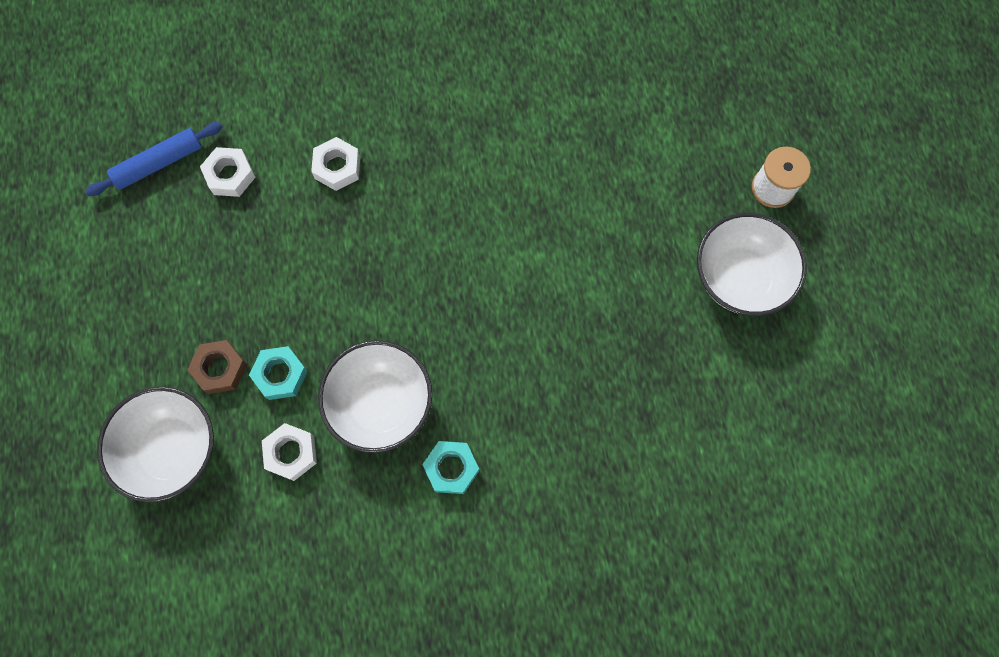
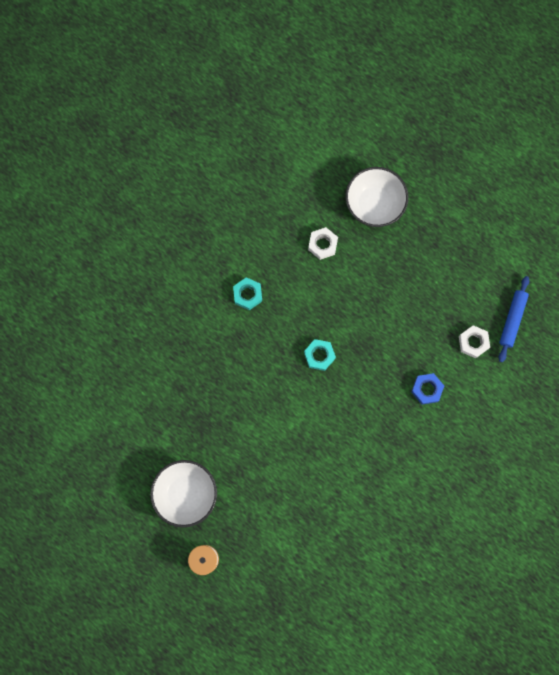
camera: 140 degrees right, 5 degrees up
brown nut [187,340,247,394] -> none
turquoise nut [249,346,308,400] -> turquoise nut moved to [304,339,336,371]
white nut [311,137,360,191] -> blue nut [411,373,444,405]
white bowl [318,340,432,453] -> none

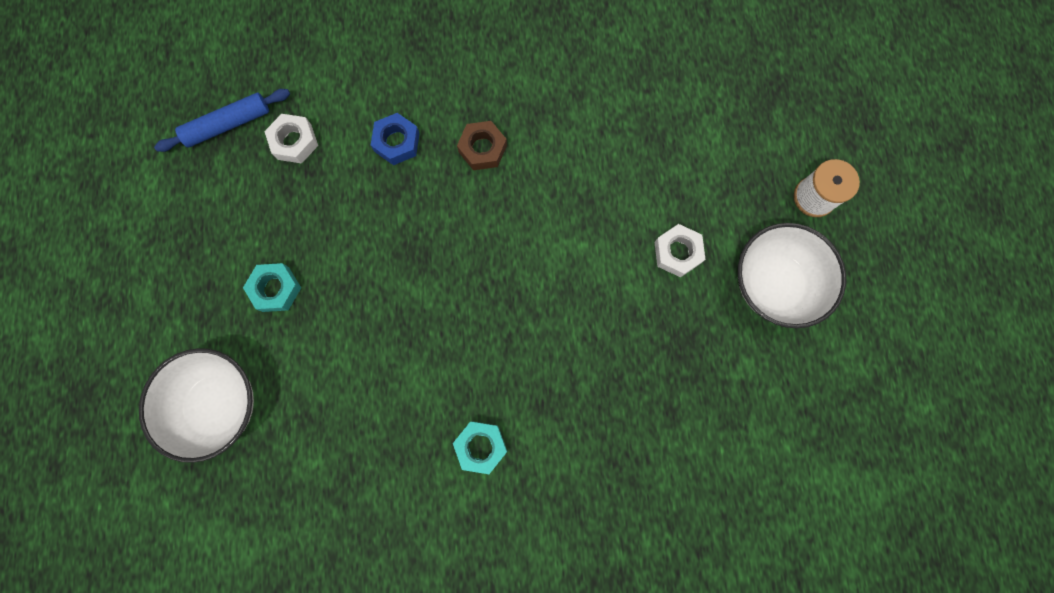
camera: 135 degrees left, 0 degrees up
turquoise nut [304,339,336,371] -> turquoise nut moved to [243,263,301,312]
white nut [308,227,338,260] -> white nut moved to [655,224,706,277]
none -> brown nut [457,121,507,170]

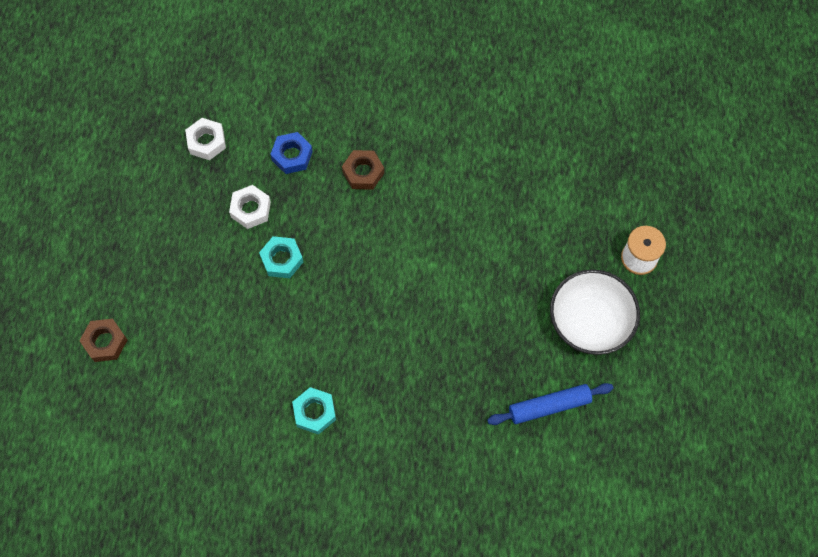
camera: 10 degrees right, 10 degrees down
white bowl [139,348,254,463] -> brown nut [79,319,127,362]
blue rolling pin [154,89,290,152] -> blue rolling pin moved to [487,383,614,425]
turquoise nut [243,263,301,312] -> turquoise nut moved to [259,236,303,278]
white nut [655,224,706,277] -> white nut moved to [229,185,271,229]

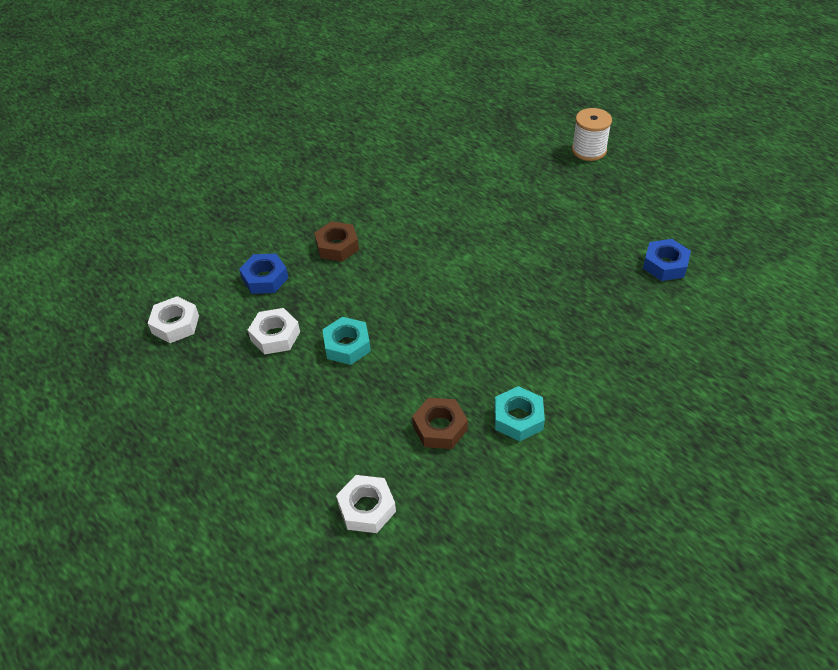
camera: 45 degrees left, 20 degrees down
brown nut [79,319,127,362] -> brown nut moved to [412,398,468,449]
blue rolling pin [487,383,614,425] -> blue nut [643,239,691,281]
white bowl [550,269,640,355] -> none
none -> white nut [336,475,396,533]

